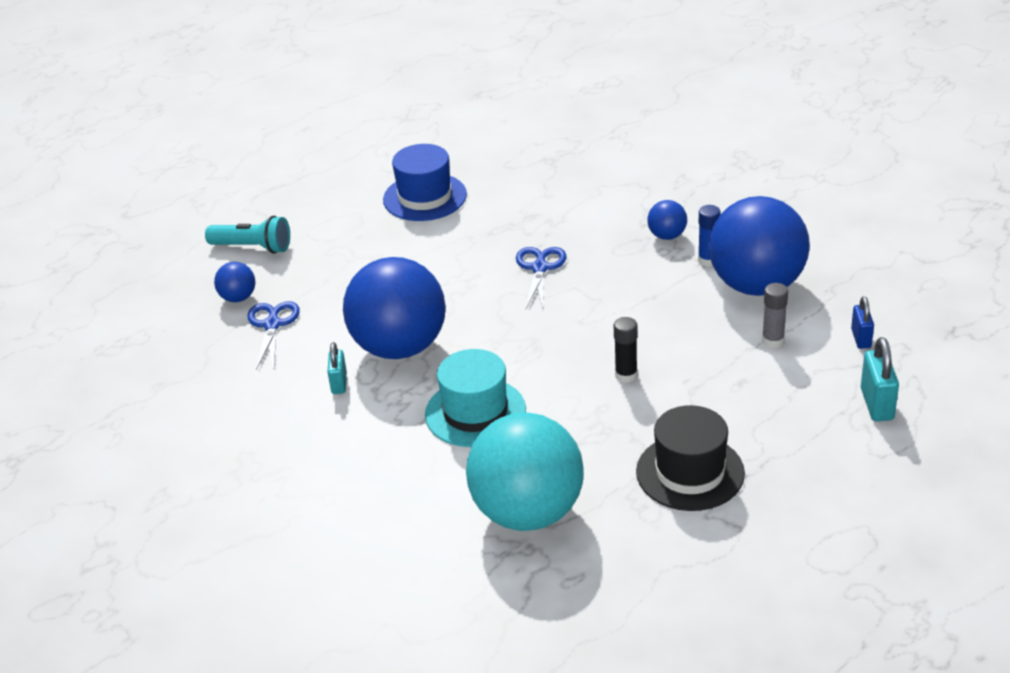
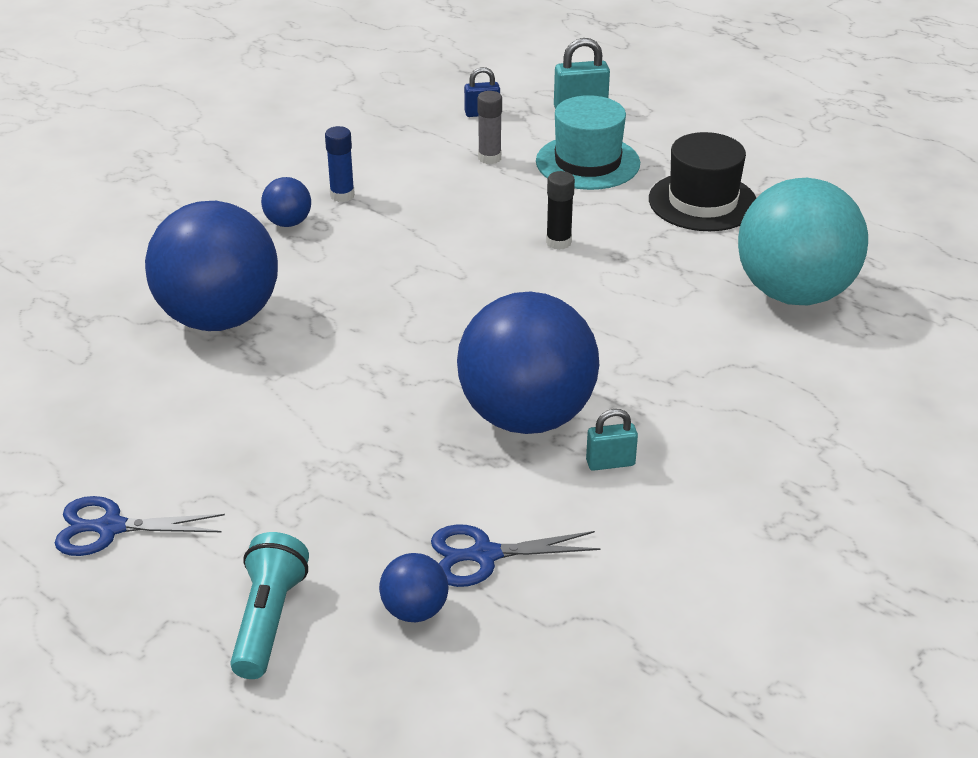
camera: 100 degrees left, 0 degrees up
blue hat [383,144,467,221] -> none
turquoise hat [425,349,526,447] -> turquoise hat moved to [536,95,640,190]
blue scissors [516,247,566,309] -> blue scissors moved to [55,496,225,556]
blue ball [709,196,810,296] -> blue ball moved to [145,201,278,331]

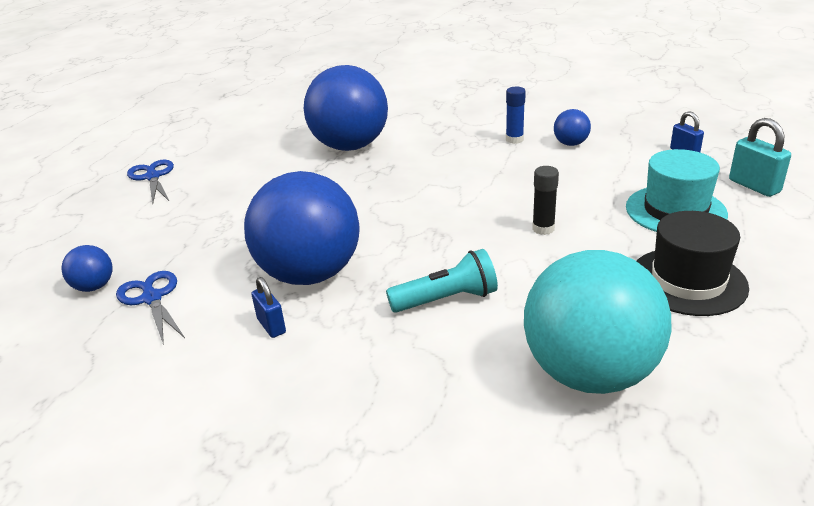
camera: 70 degrees right, 5 degrees down
turquoise flashlight [230,532,309,679] -> turquoise flashlight moved to [386,249,498,313]
blue ball [261,177,311,227] -> blue ball moved to [554,109,591,146]
grey glue stick [477,91,502,164] -> none
turquoise padlock [586,409,638,471] -> blue padlock [251,277,286,338]

